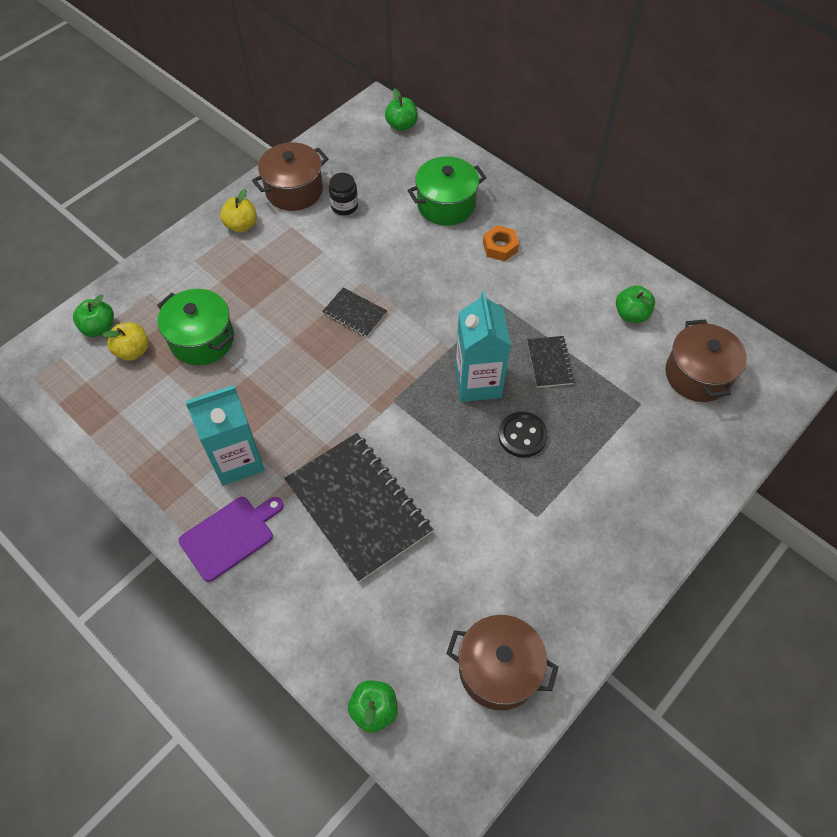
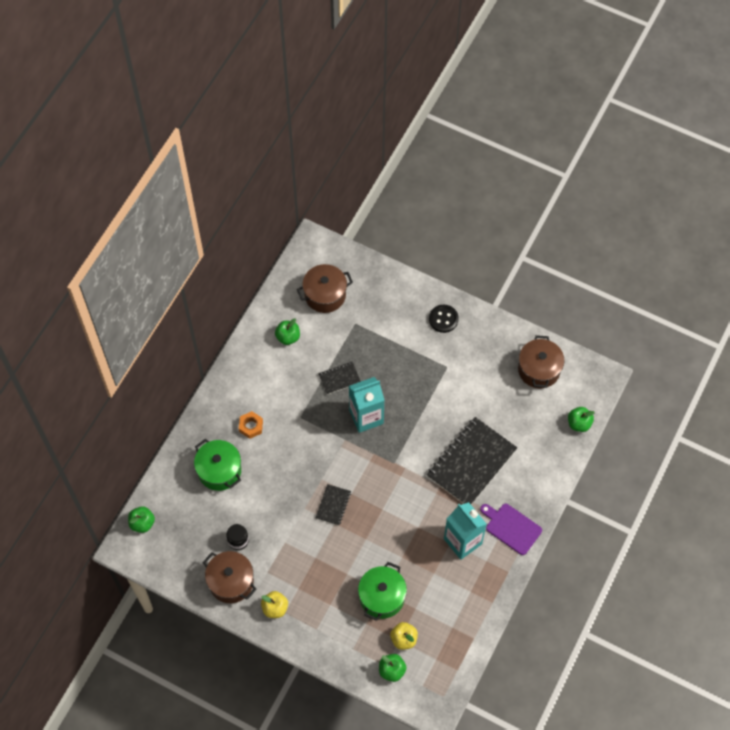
camera: 105 degrees left, 5 degrees up
black button [498,412,548,458] -> black button moved to [429,305,459,333]

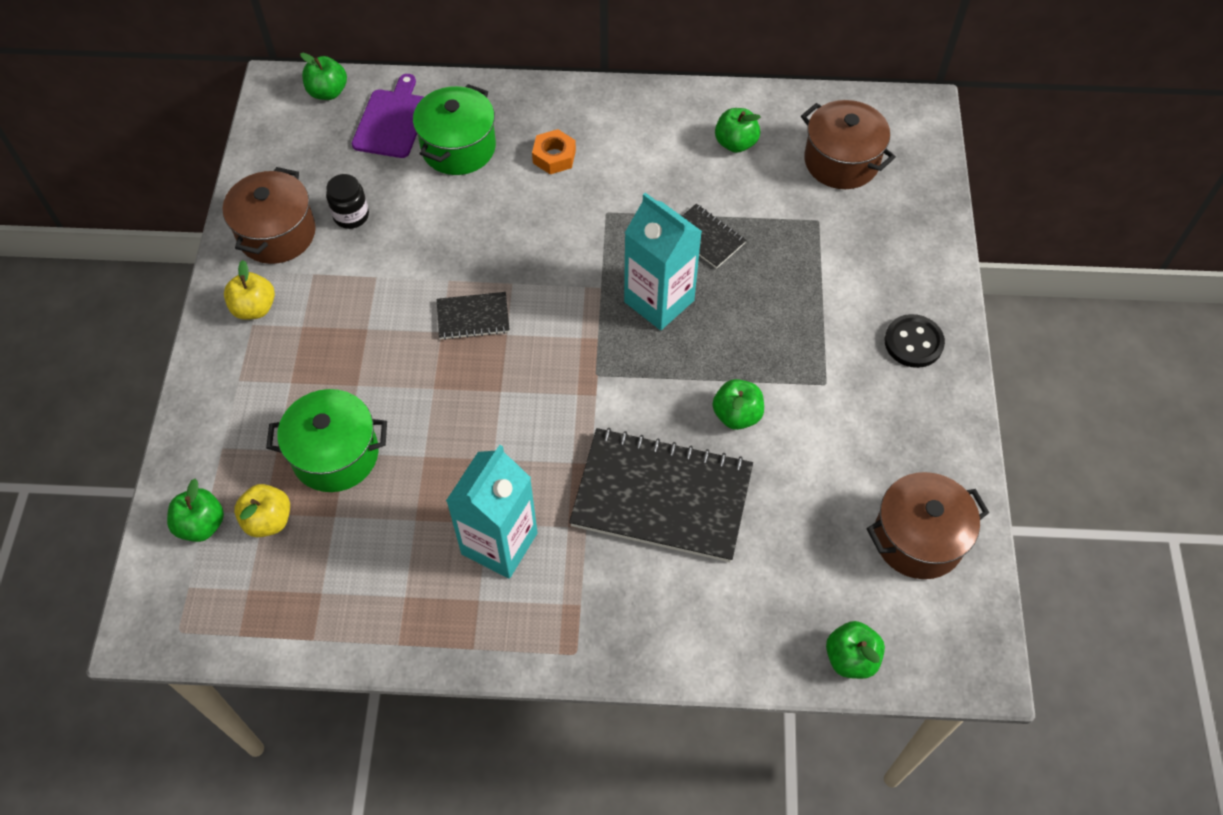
camera: 65 degrees right, 5 degrees down
purple cutting board [480,504,542,555] -> purple cutting board moved to [352,74,424,158]
none -> green apple [713,379,764,430]

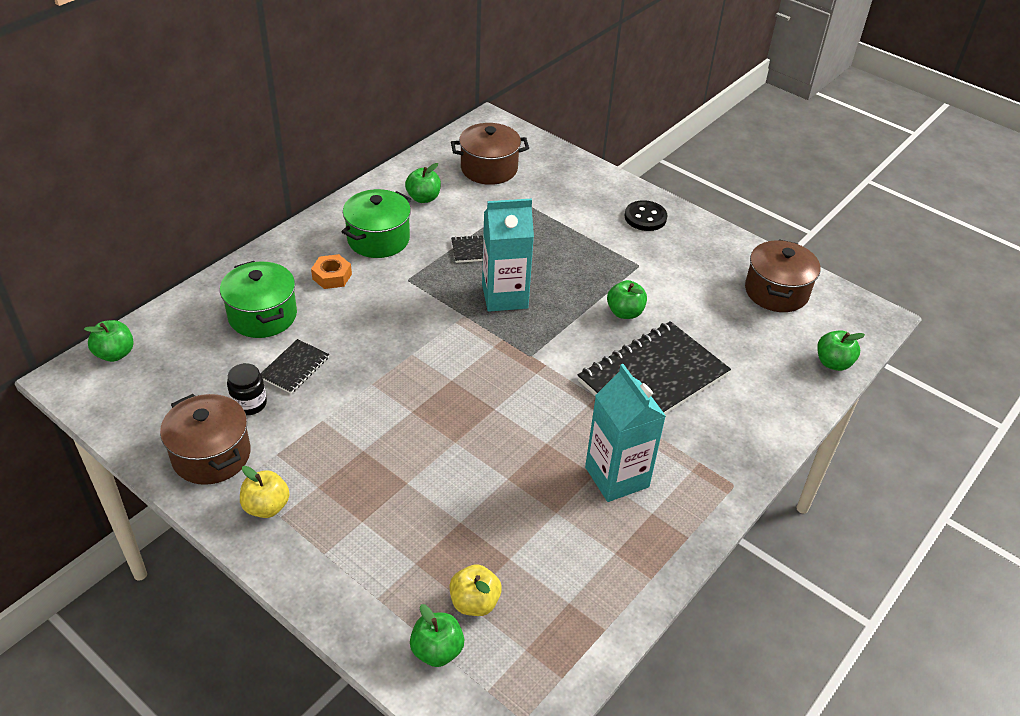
camera: 55 degrees left, 15 degrees down
green pot [266,389,387,492] -> green pot moved to [341,189,411,258]
purple cutting board [352,74,424,158] -> none
black notebook [437,292,510,340] -> black notebook moved to [261,339,329,394]

